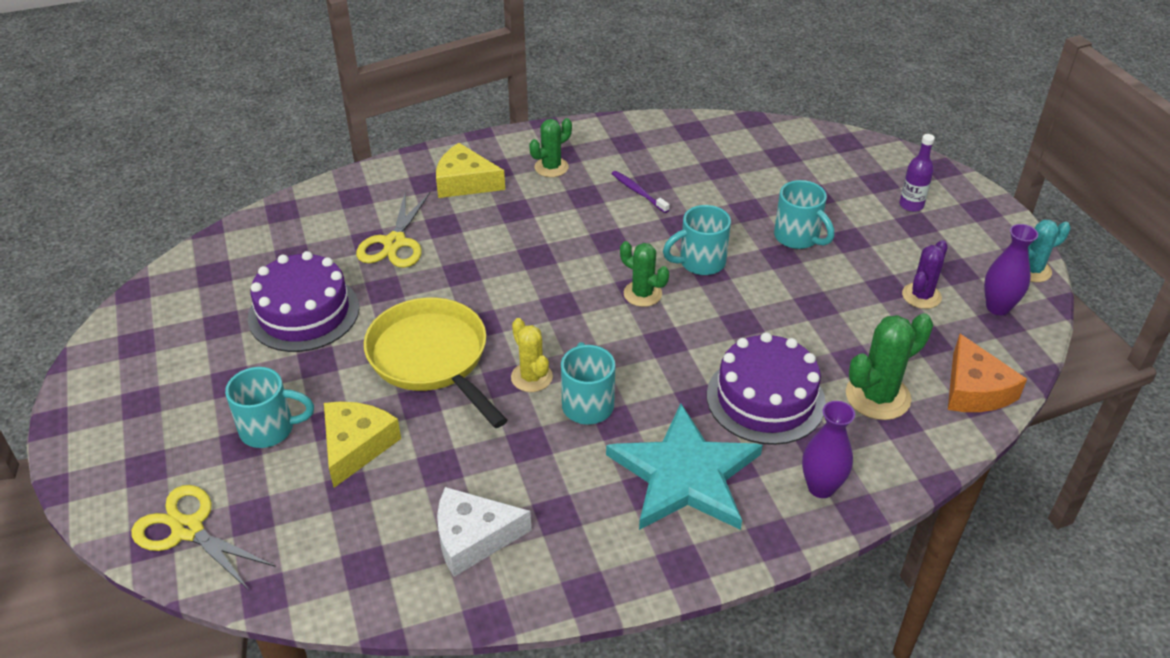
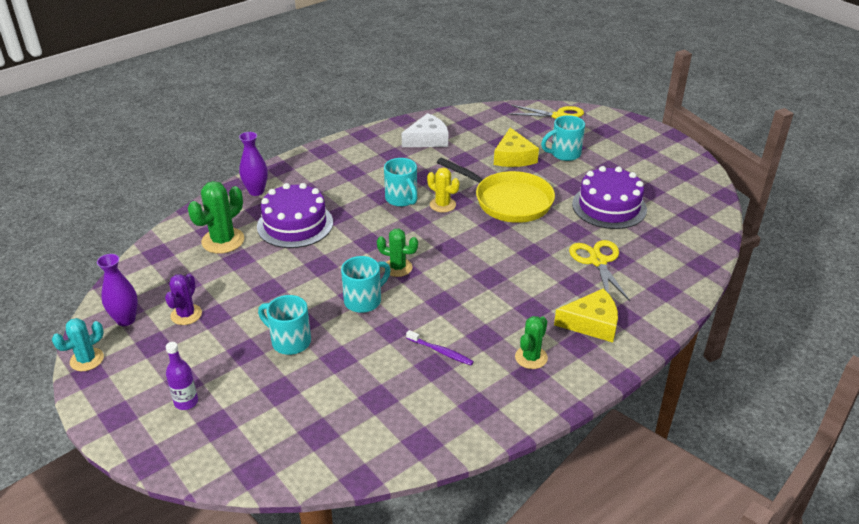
camera: 160 degrees right, 5 degrees down
turquoise star [606,403,763,530] -> none
orange cheese [948,334,1027,412] -> none

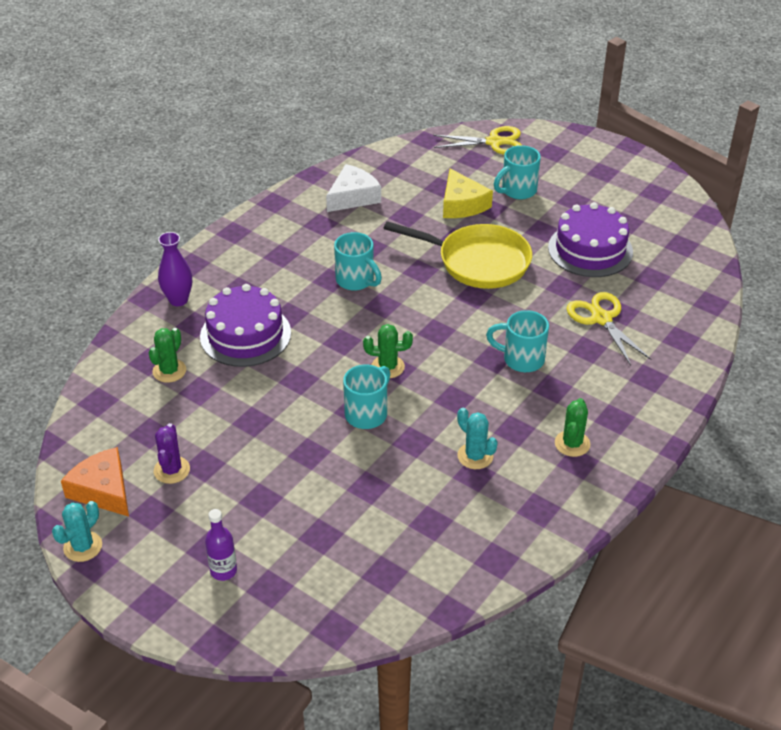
camera: 15 degrees left, 5 degrees up
purple vase [97,254,138,326] -> orange cheese [61,447,129,517]
green cactus [188,181,244,254] -> green cactus [149,328,186,383], size x0.66
turquoise mug [258,295,311,355] -> turquoise mug moved to [486,310,549,372]
purple toothbrush [406,330,474,365] -> turquoise cactus [457,408,498,469]
yellow cactus [427,168,459,212] -> none
yellow cheese [554,288,618,342] -> none

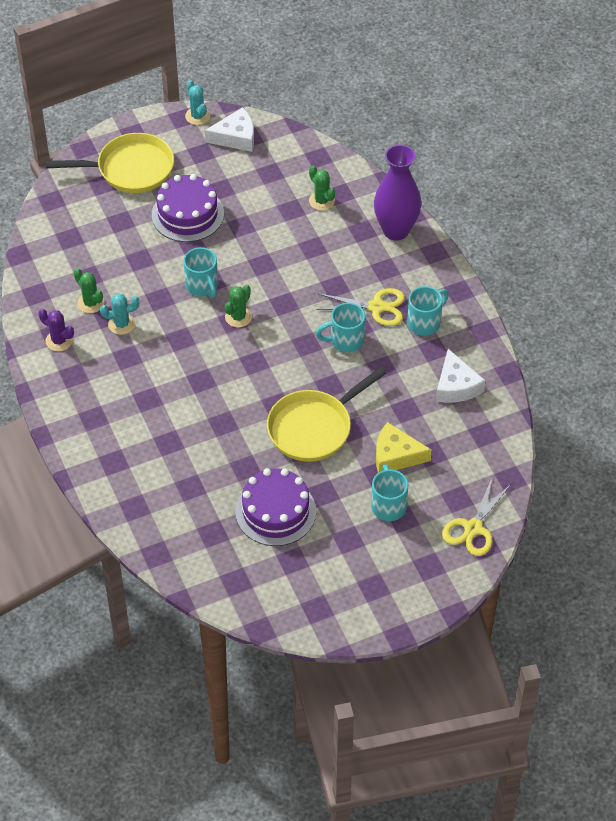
camera: 120 degrees right, 10 degrees up
orange cheese [61,447,129,517] -> white cheese [205,107,254,152]
purple cactus [154,423,190,484] -> purple cactus moved to [38,309,74,351]
purple vase [158,232,192,306] -> purple vase [374,145,421,241], size x1.69
purple cake [200,284,291,367] -> purple cake moved to [152,174,224,242]
purple bottle [205,509,237,581] -> yellow pan [46,133,174,193]
turquoise mug [486,310,549,372] -> turquoise mug moved to [407,286,449,336]
green cactus [555,398,590,457] -> green cactus moved to [74,268,104,313]
yellow scissors [566,292,651,366] -> yellow scissors moved to [316,288,405,326]

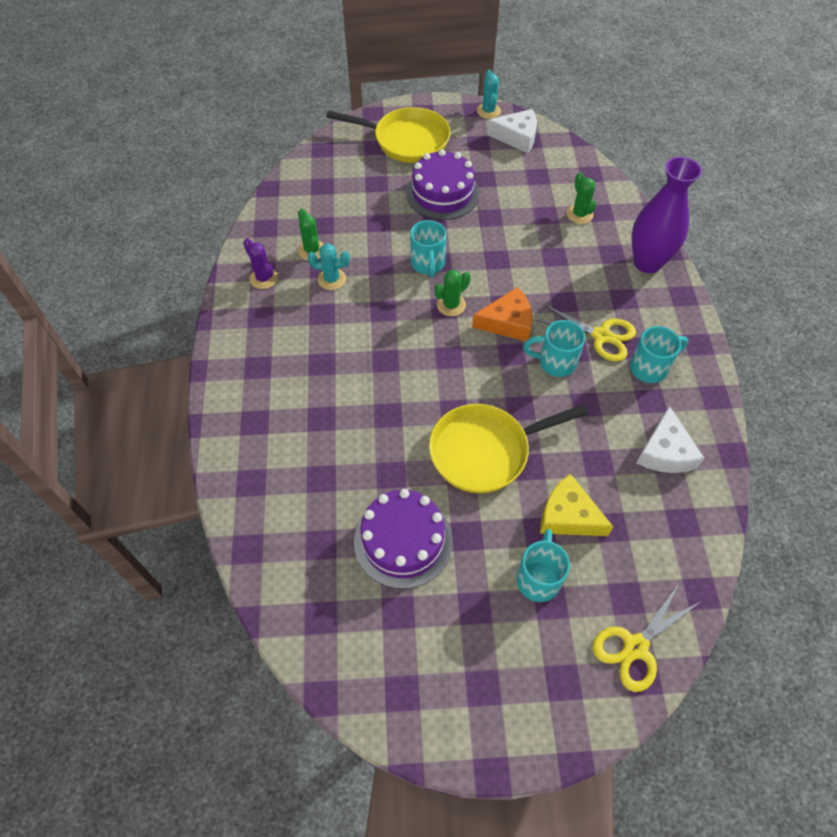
camera: 20 degrees right, 5 degrees up
none -> orange cheese [472,287,533,341]

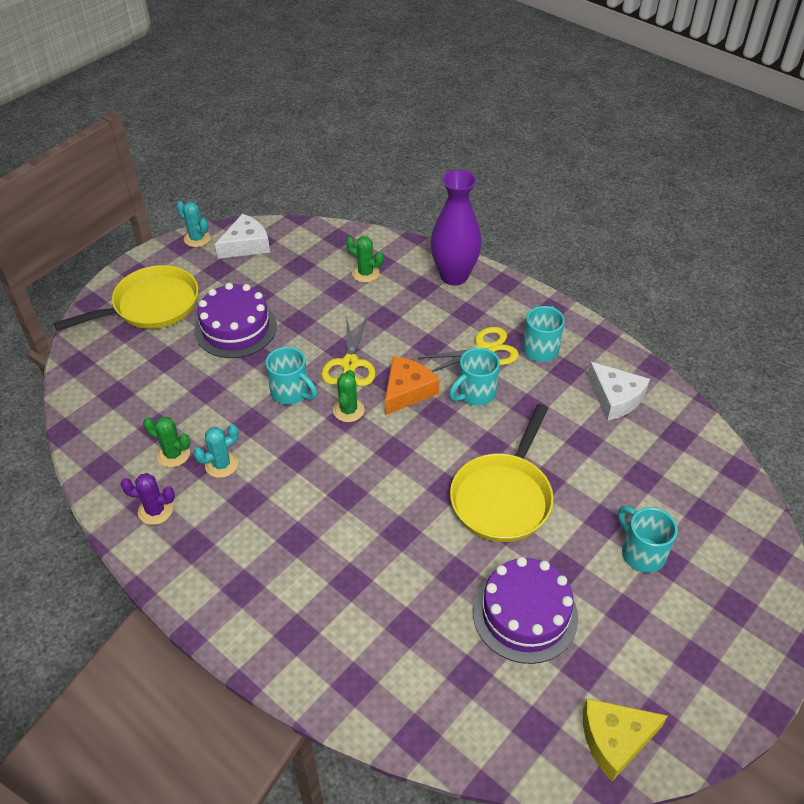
camera: 45 degrees left, 10 degrees down
yellow cheese [540,474,613,536] -> yellow cheese moved to [583,698,668,781]
yellow scissors [593,582,700,692] -> yellow scissors moved to [322,316,375,386]

